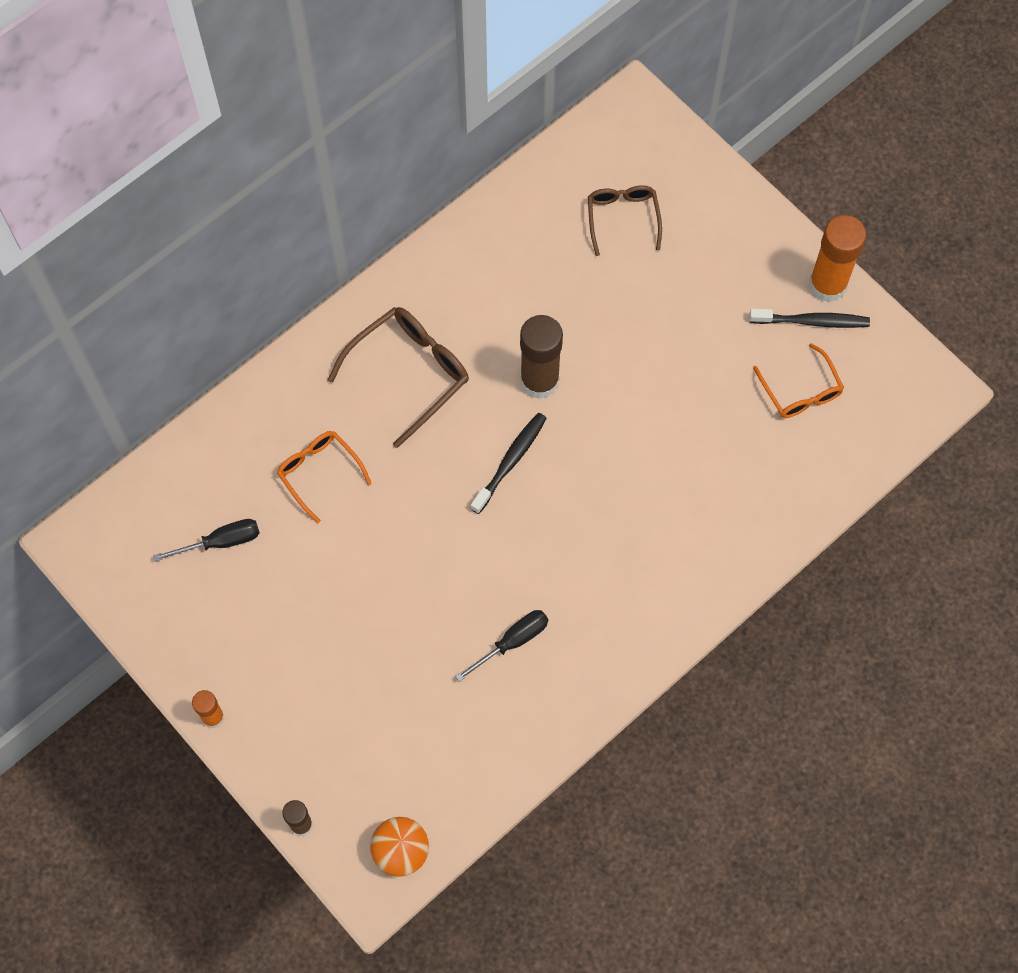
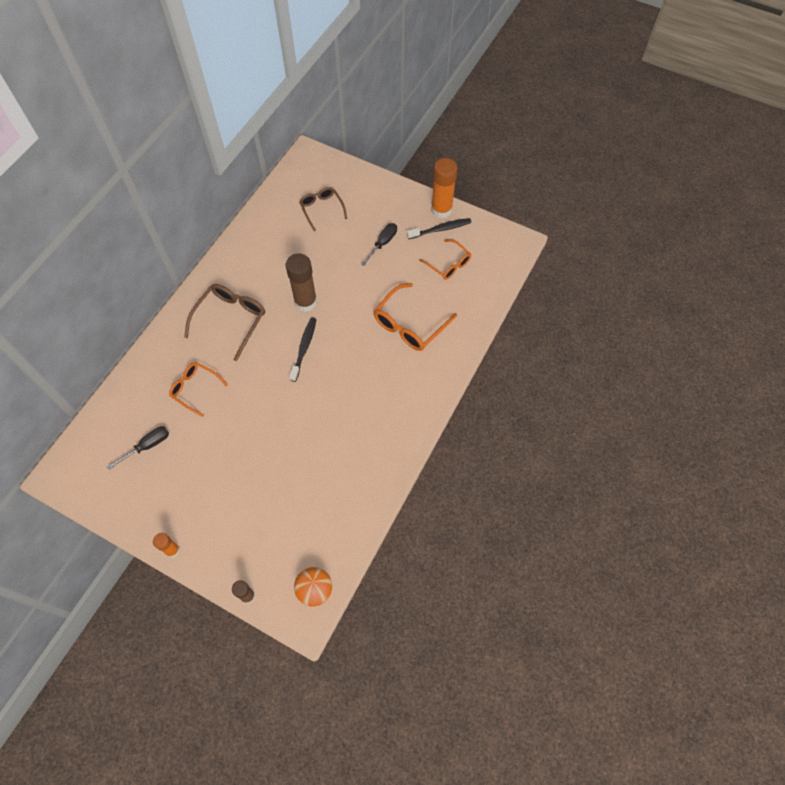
camera: 20 degrees left, 5 degrees down
black screwdriver [455,610,548,682] -> black screwdriver moved to [361,223,397,266]
none -> orange glasses [374,283,457,351]

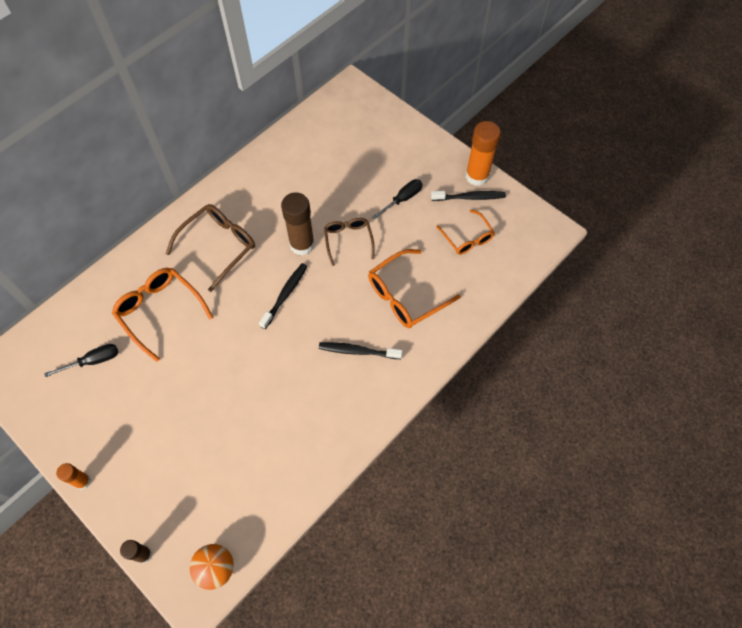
camera: 15 degrees right, 0 degrees up
orange glasses [169,362,228,417] -> orange glasses [112,268,213,362], size x1.55
brown glasses [299,187,347,231] -> brown glasses moved to [324,218,375,266]
none -> black toothbrush [319,342,403,359]

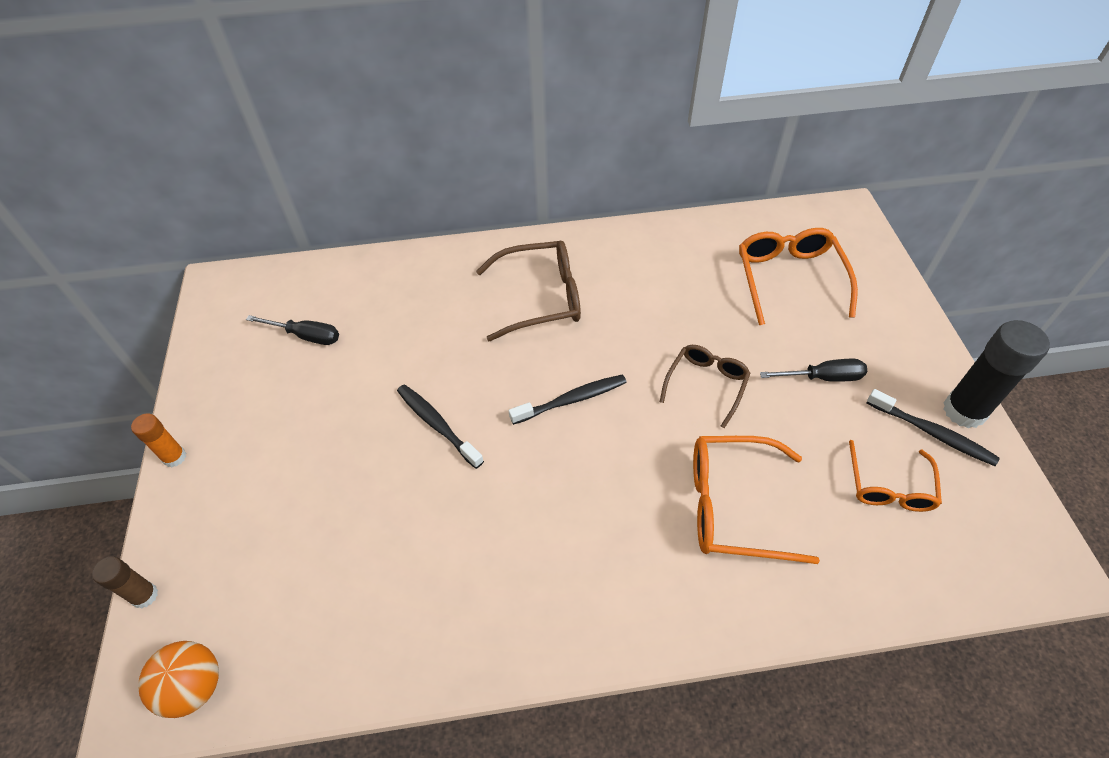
camera: 40 degrees right, 10 degrees down
orange glasses [112,268,213,362] -> orange glasses moved to [739,228,858,325]
brown glue stick [281,192,315,255] -> none
black toothbrush [319,342,403,359] -> black toothbrush moved to [397,384,484,469]
orange glue stick [466,121,501,186] -> black glue stick [943,320,1050,428]

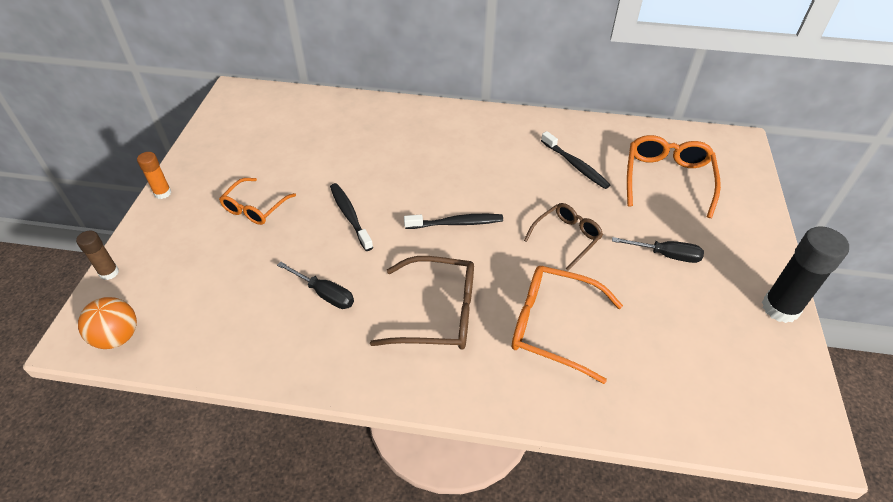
camera: 15 degrees right, 5 degrees down
black screwdriver [246,315,339,345] -> black screwdriver moved to [277,261,354,309]
brown glasses [476,241,581,341] -> brown glasses moved to [370,256,474,350]
orange glasses [849,440,942,512] -> orange glasses moved to [219,178,296,225]
black toothbrush [867,389,1000,466] -> black toothbrush moved to [541,131,610,189]

